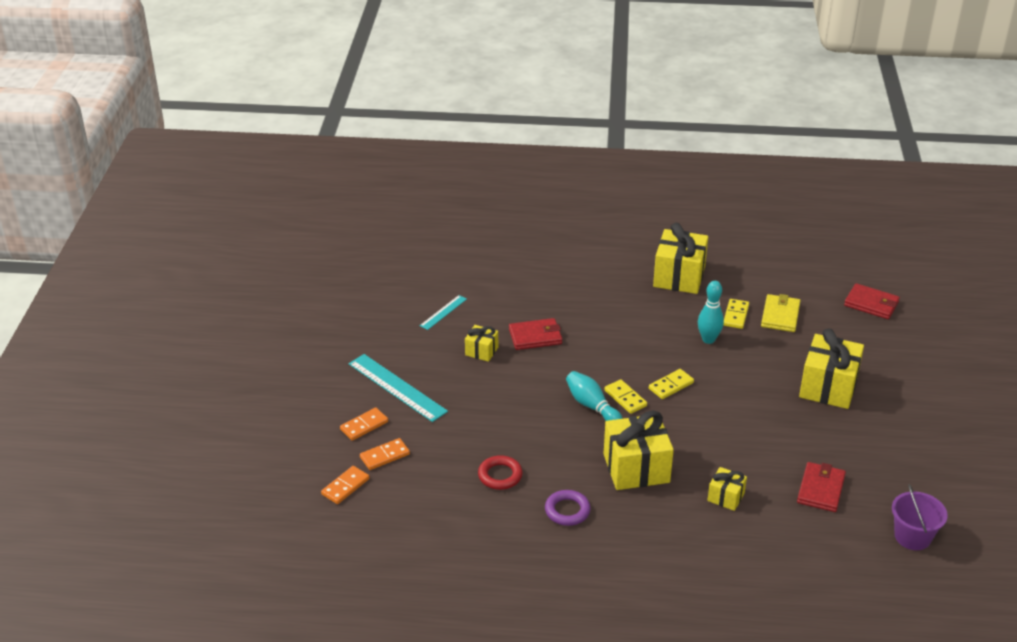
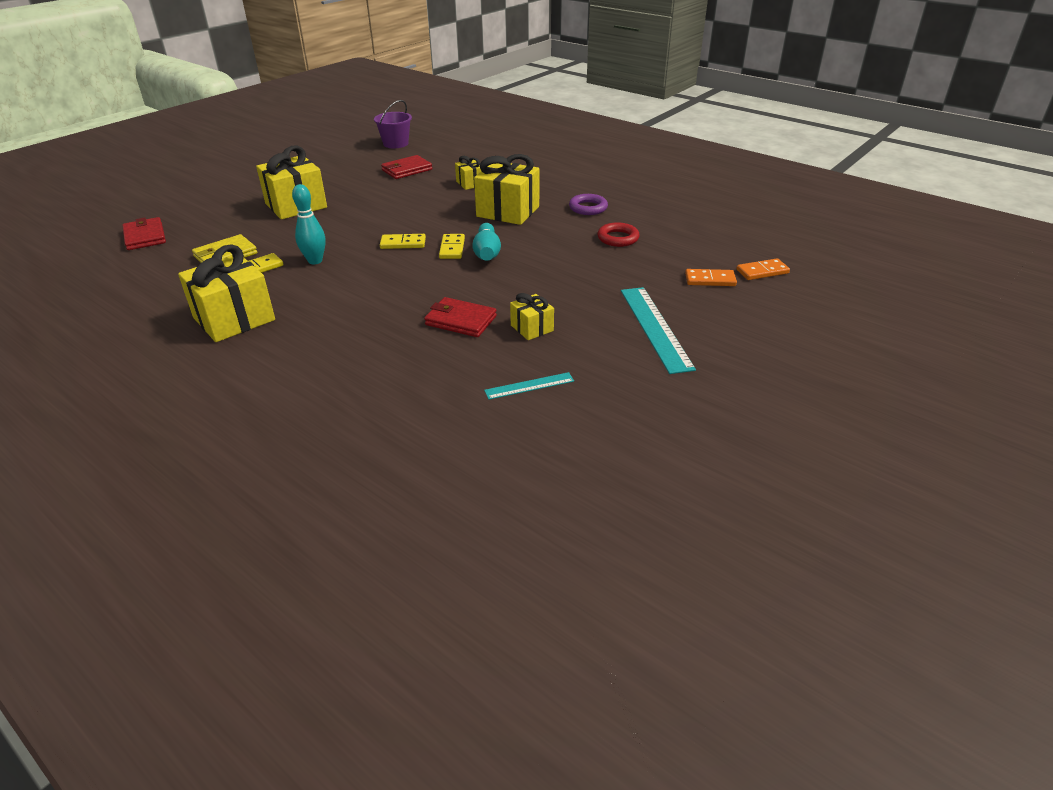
camera: 145 degrees left, 0 degrees up
orange domino [340,408,388,441] -> none

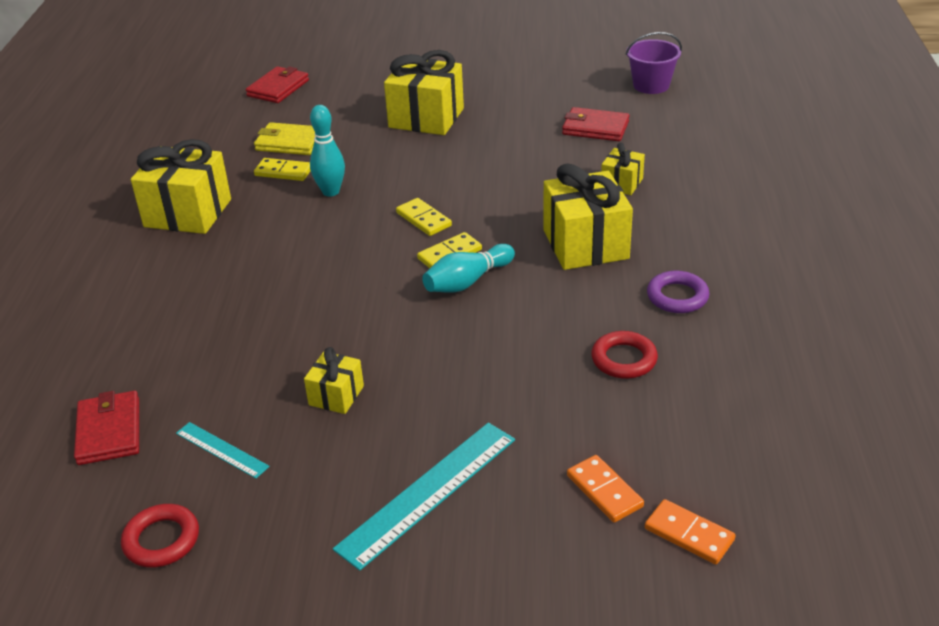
camera: 55 degrees right, 0 degrees up
red wallet [424,297,497,337] -> red wallet moved to [74,391,139,465]
none -> red ring [121,504,199,568]

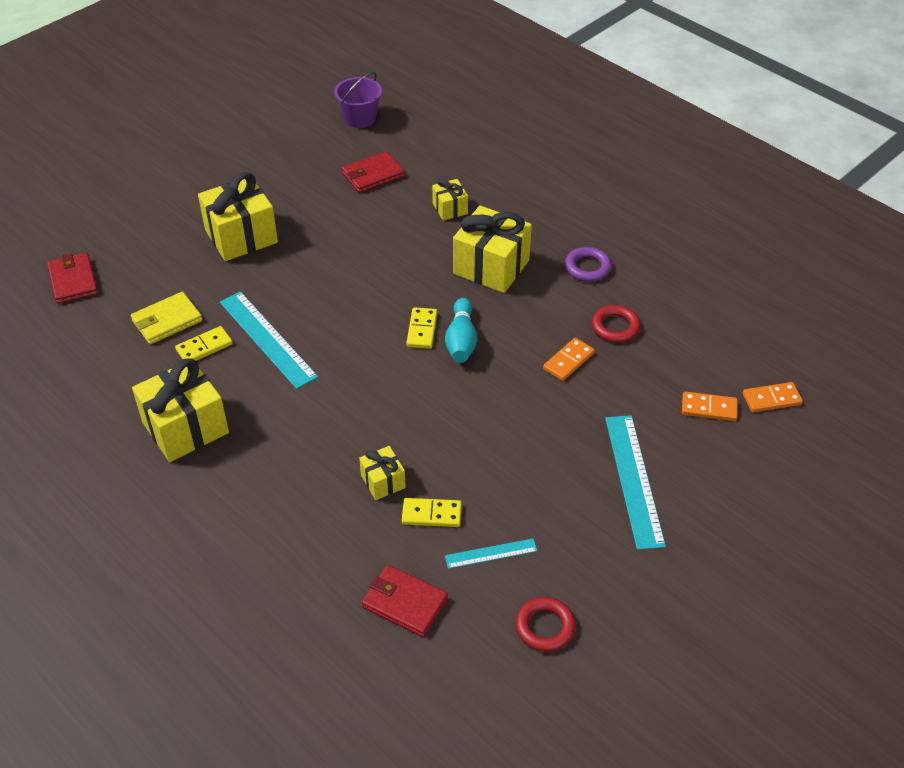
camera: 50 degrees left, 10 degrees up
yellow gift [304,347,364,414] -> yellow gift moved to [359,446,406,500]
turquoise bowling pin [310,105,345,197] -> turquoise ruler [220,292,318,389]
yellow domino [396,198,452,236] -> yellow domino moved to [402,498,462,527]
none -> orange domino [543,338,595,381]

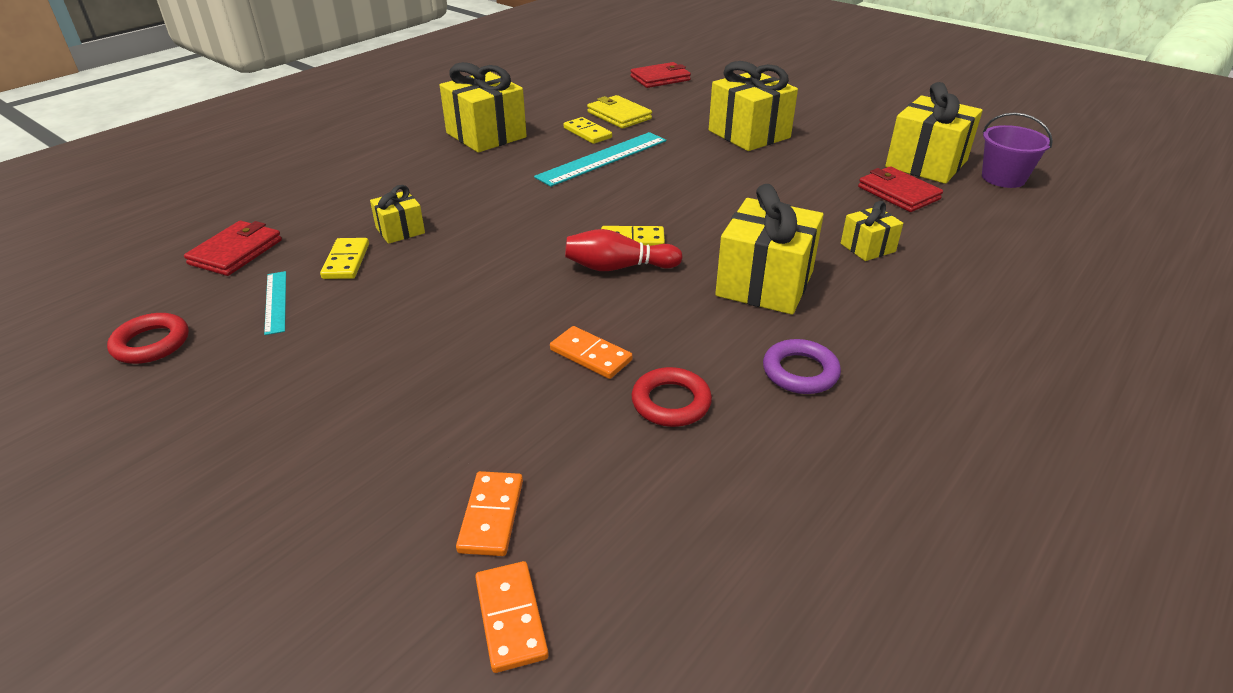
camera: 85 degrees right, 10 degrees down
turquoise bowling pin [445,298,477,363] -> red bowling pin [565,229,683,271]
turquoise ruler [605,415,666,550] -> none
none -> yellow gift [885,82,983,184]

